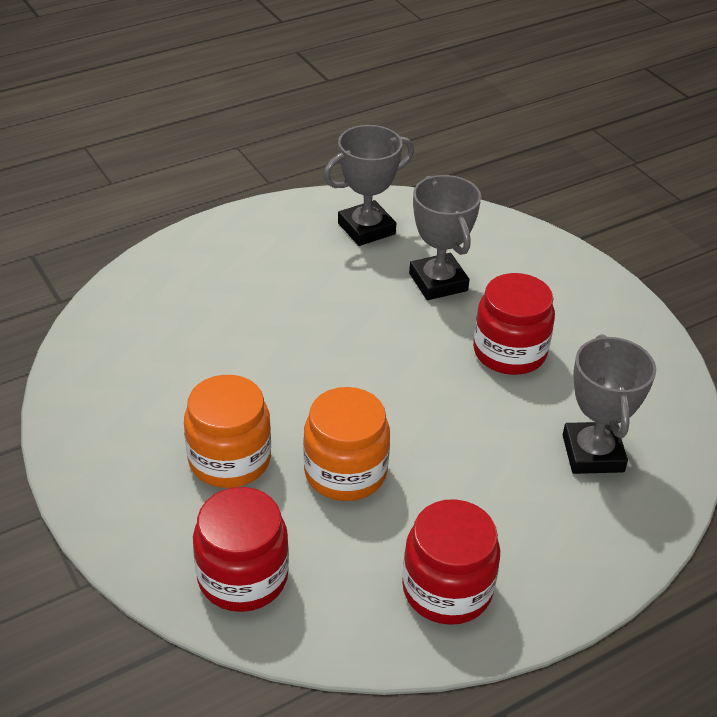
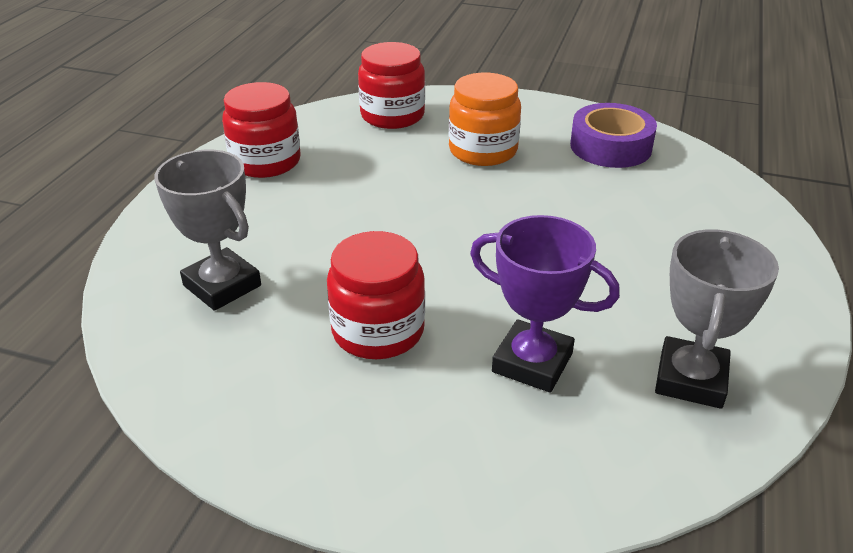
camera: 140 degrees right, 5 degrees down
orange jar [303,387,390,501] -> none
grey trophy [409,175,481,300] -> purple trophy [470,215,620,393]
none -> purple tape [570,103,657,168]

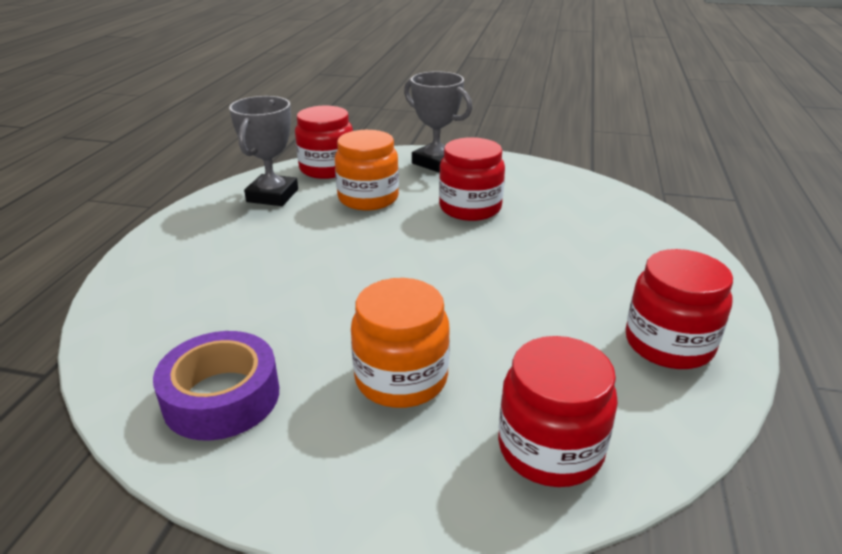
camera: 175 degrees right, 5 degrees down
grey trophy [154,150,261,311] -> grey trophy moved to [404,71,472,172]
purple trophy [470,215,620,393] -> orange jar [335,130,399,210]
none -> red jar [295,105,353,179]

